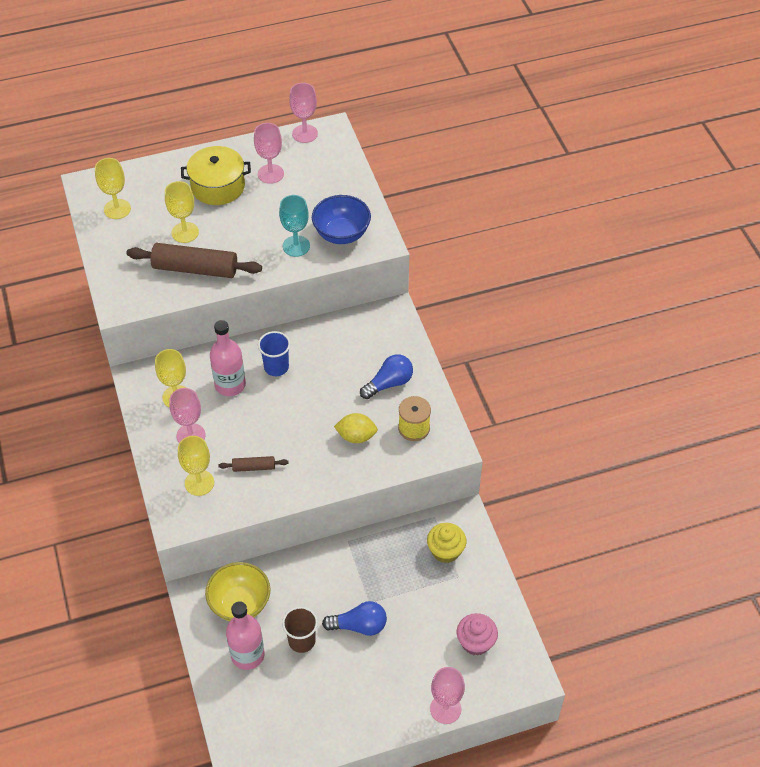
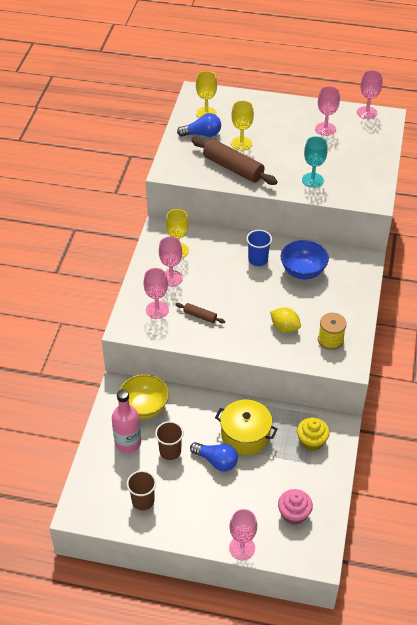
camera: 30 degrees right, 5 degrees down
yellow goblet [178,436,214,496] -> pink goblet [143,268,169,319]
yellow pot [181,146,251,205] -> yellow pot moved to [215,399,278,455]
pink bottle [210,320,246,396] -> none
blue bowl [312,195,371,244] -> blue bowl moved to [281,240,329,279]
blue light bulb [360,354,413,399] -> blue light bulb moved to [177,113,221,137]
none -> brown cup [127,470,156,510]

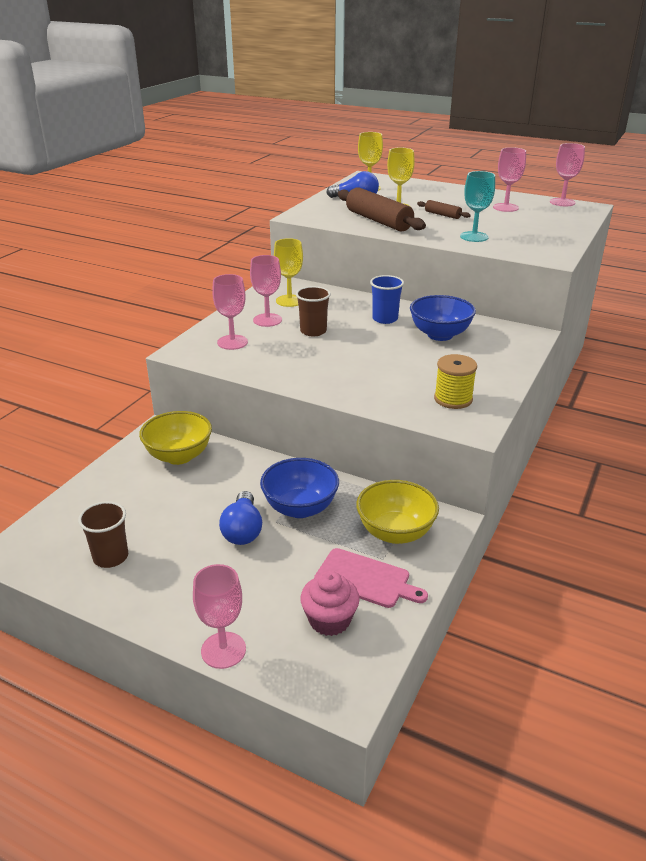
camera: 15 degrees right, 15 degrees down
pink bottle [112,389,141,453] -> none
brown cup [155,421,184,460] -> brown cup moved to [296,286,331,336]
brown rolling pin [175,303,225,324] -> brown rolling pin moved to [417,200,471,219]
blue light bulb [190,442,238,472] -> blue light bulb turned 45 degrees clockwise [219,491,262,545]
yellow pot [215,399,278,455] -> blue bowl [260,458,339,518]
yellow lemon [270,307,301,333] -> none
yellow cupcake [297,418,330,451] -> yellow bowl [356,480,439,544]
none -> pink cutting board [314,548,428,608]

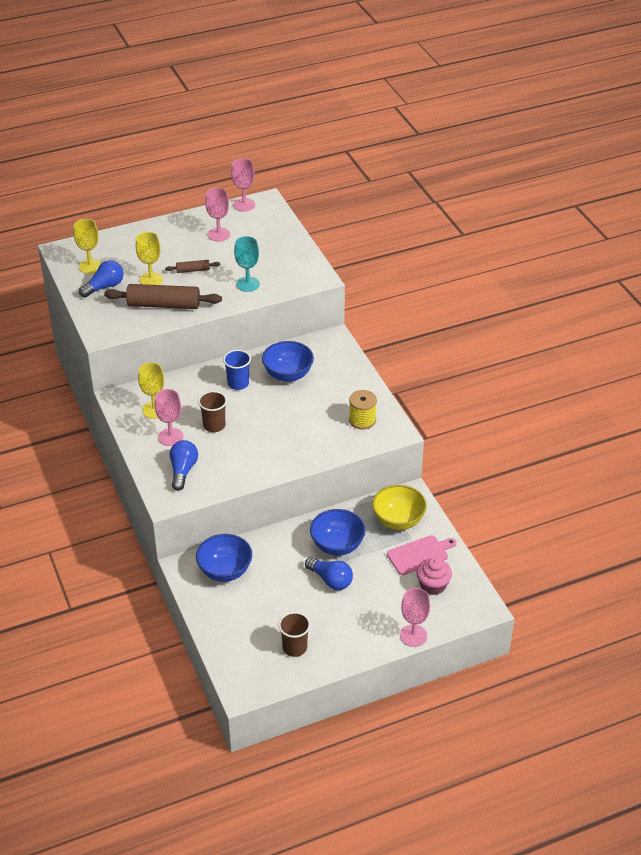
camera: 50 degrees left, 10 degrees up
yellow bowl [139,411,212,465] -> blue bowl [196,534,252,582]
pink goblet [212,274,248,350] -> blue light bulb [170,440,198,491]

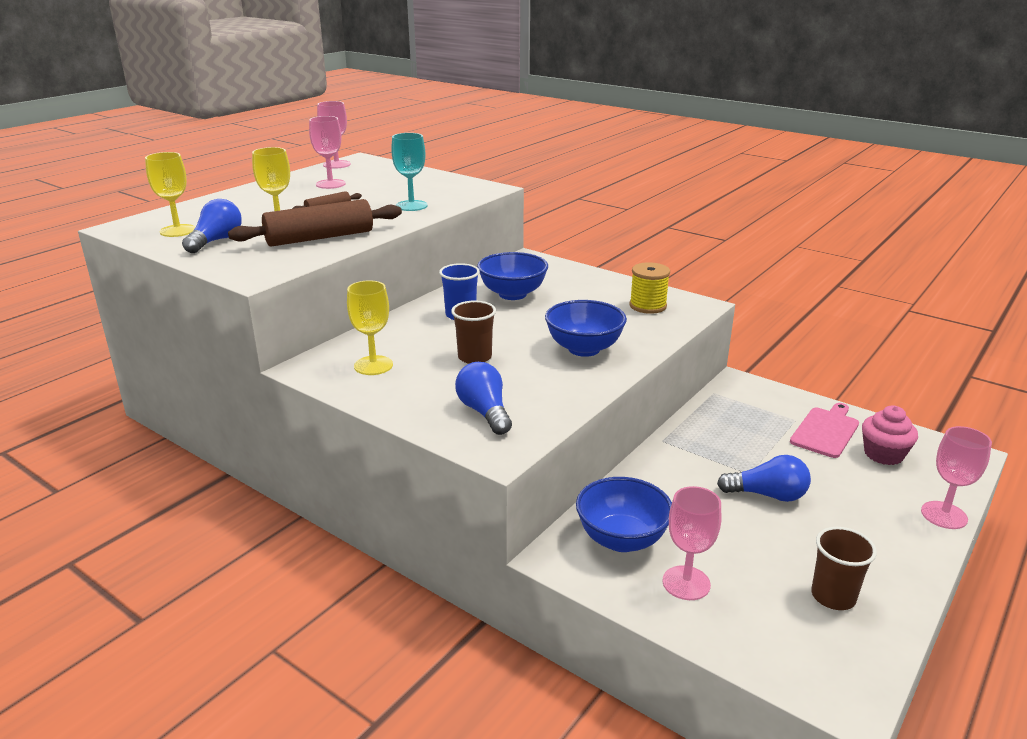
camera: 30 degrees left, 15 degrees down
pink goblet [155,389,184,446] -> pink goblet moved to [663,486,721,600]
blue bowl [310,509,366,556] -> blue bowl moved to [545,300,627,357]
yellow bowl [372,485,427,530] -> none

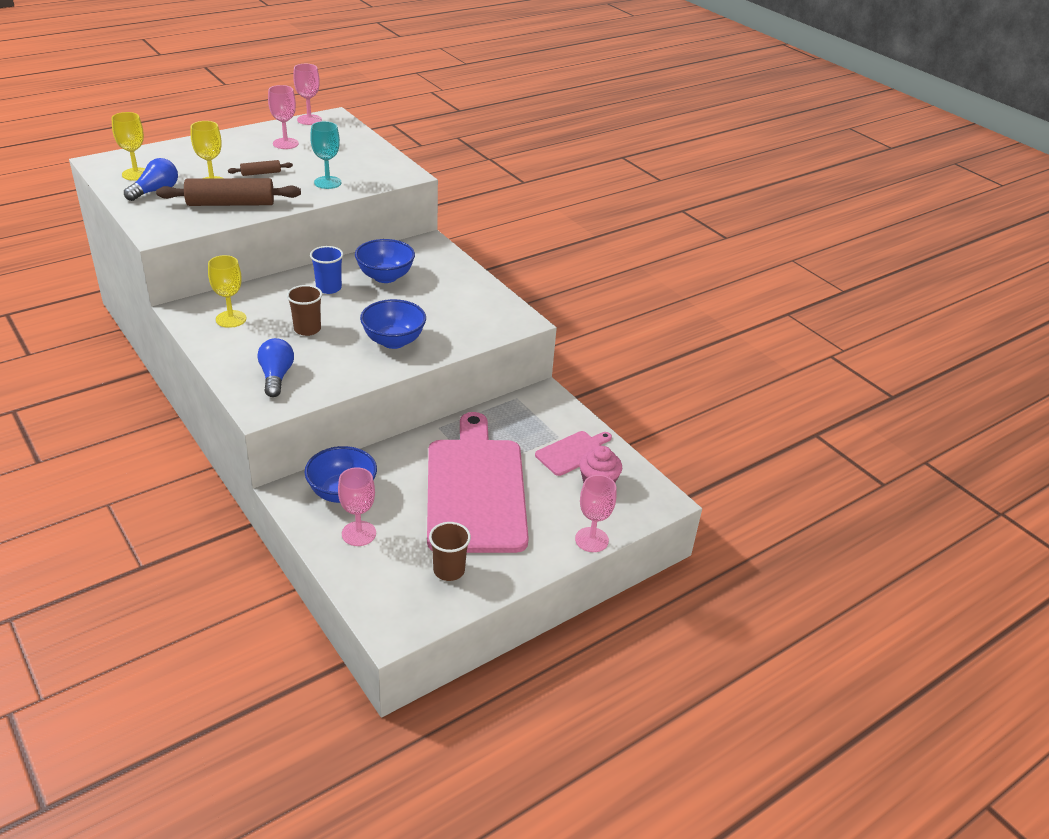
camera: 15 degrees right, 10 degrees up
yellow spool [629,262,670,314] -> none
blue light bulb [717,455,811,502] -> pink cutting board [427,412,529,553]

